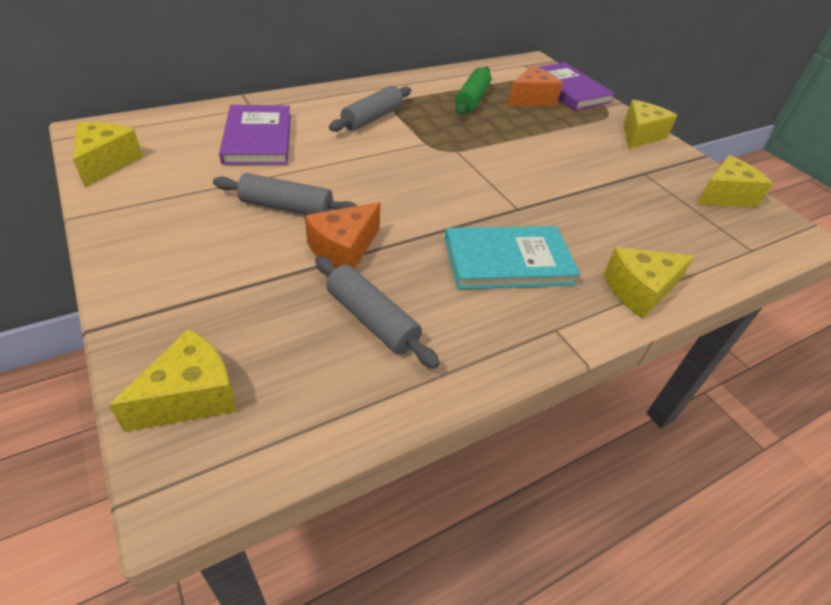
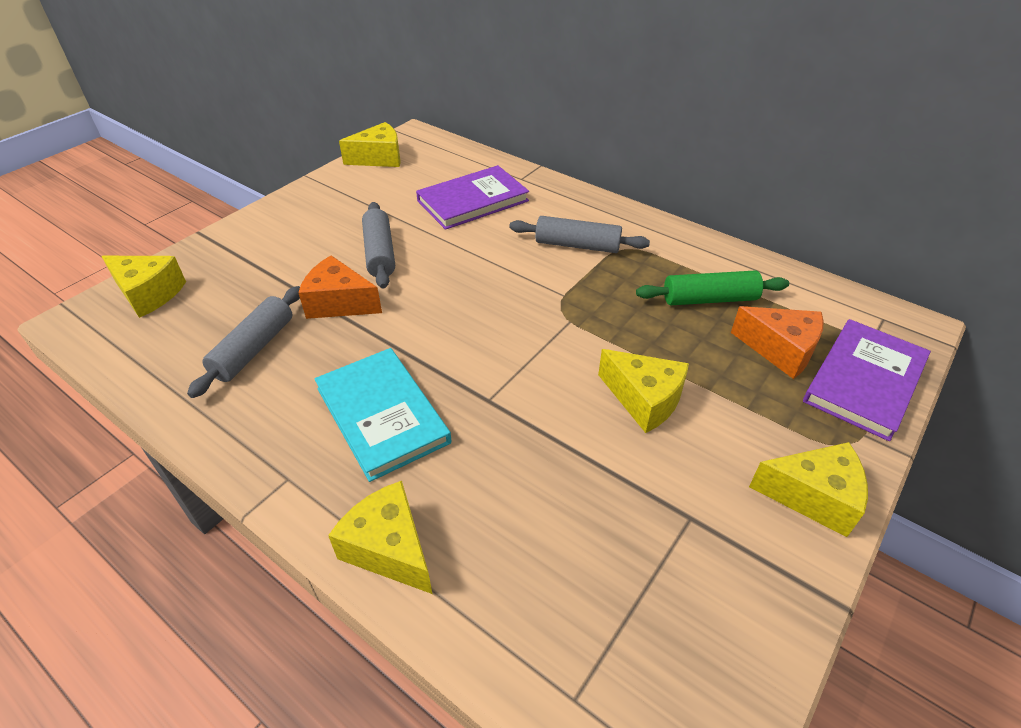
camera: 70 degrees right, 0 degrees up
yellow cheese [697,155,773,207] -> yellow cheese moved to [598,349,689,433]

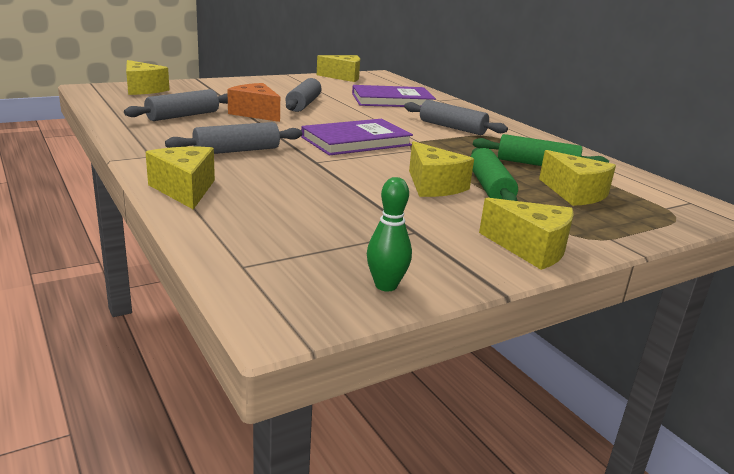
camera: 20 degrees right, 20 degrees down
turquoise book [315,348,451,482] -> grey rolling pin [165,122,302,154]
orange cheese [731,306,824,379] -> yellow cheese [539,150,616,206]
purple book [803,319,931,441] -> purple book moved to [301,119,413,156]
none -> green bowling pin [367,177,412,292]
none -> green rolling pin [471,148,518,201]

